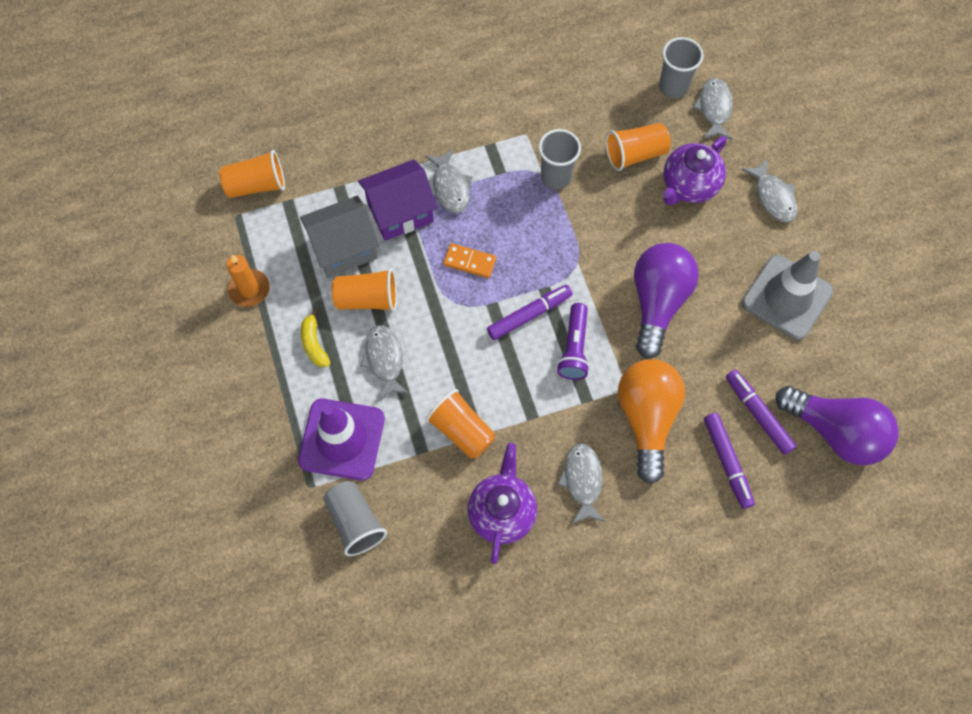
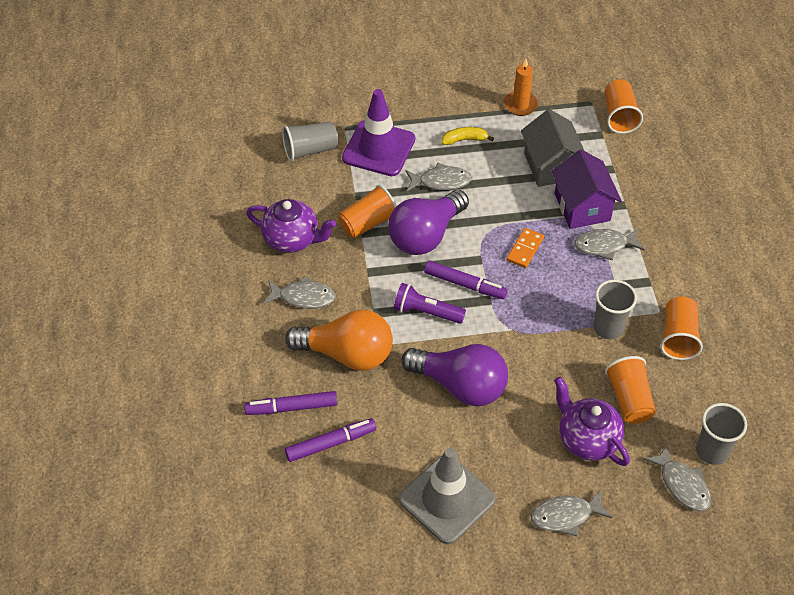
camera: 100 degrees right, 15 degrees down
orange cup [332,268,397,312] -> orange cup moved to [660,296,703,360]
purple marker [487,285,573,340] -> purple marker turned 45 degrees counterclockwise [424,260,507,299]
grey fish [693,78,733,140] -> grey fish turned 45 degrees clockwise [643,444,711,511]
purple light bulb [776,386,898,465] -> purple light bulb moved to [388,190,469,255]

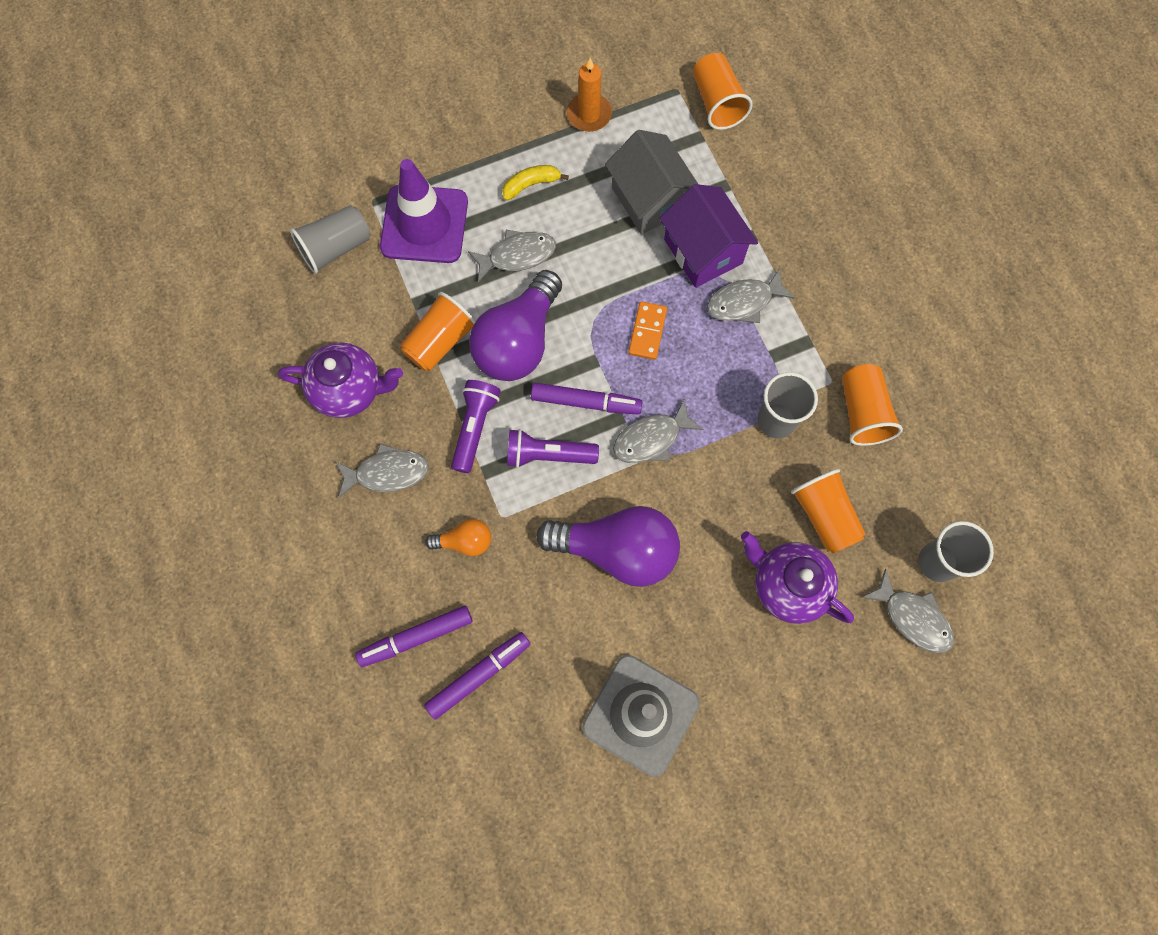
camera: 15 degrees left, 20 degrees up
orange light bulb [285,310,393,371] -> orange light bulb [425,519,491,556], size x0.47
grey fish [531,490,612,536] -> grey fish moved to [613,399,703,463]
none -> purple flashlight [451,380,501,473]

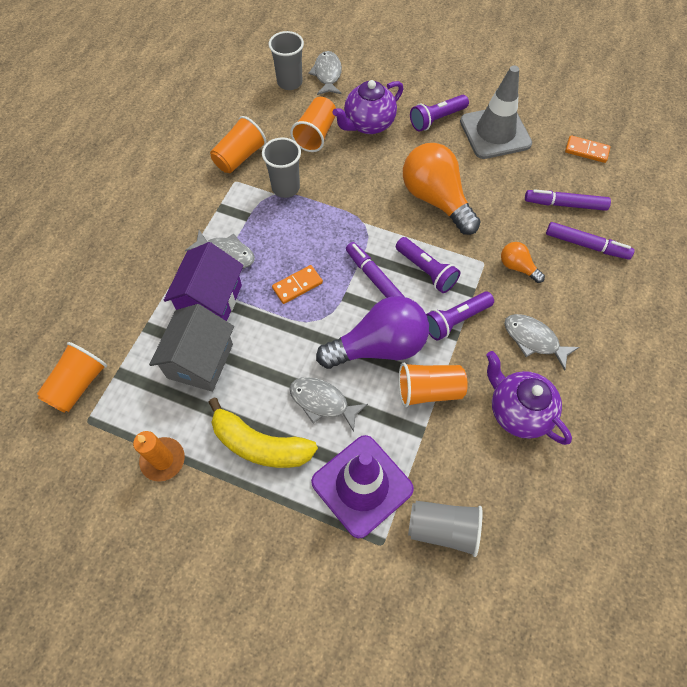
camera: 135 degrees left, 10 degrees down
yellow banana [502,165,569,200] -> yellow banana [208,398,318,468], size x1.81
purple light bulb [536,506,680,587] -> orange light bulb [403,143,481,235]
grey fish [613,399,703,463] -> none
purple teapot [741,531,854,624] -> purple teapot turned 60 degrees clockwise [333,80,403,134]
none -> purple flashlight [410,95,469,132]
none -> orange domino [565,135,611,163]

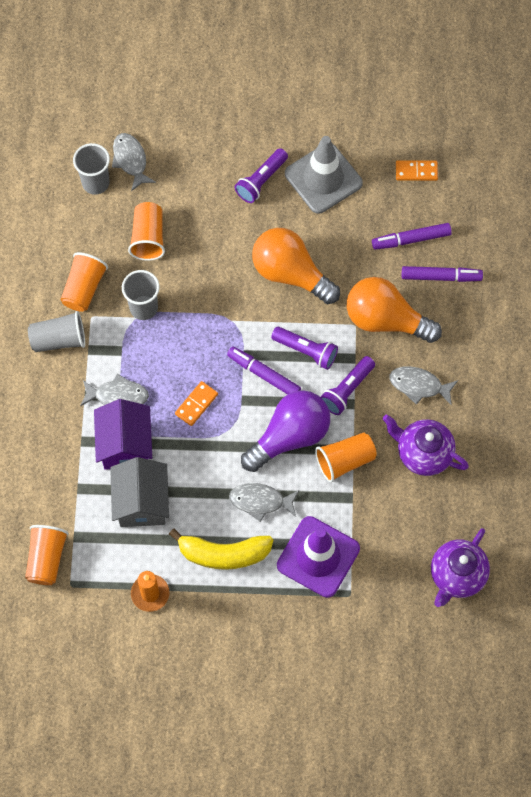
camera: 20 degrees left, 5 degrees up
purple teapot [333,80,403,134] -> purple teapot moved to [431,528,490,607]
grey cup [408,501,482,557] -> grey cup moved to [28,311,85,352]
orange light bulb [501,242,545,283] -> orange light bulb [347,277,442,343], size x2.11

